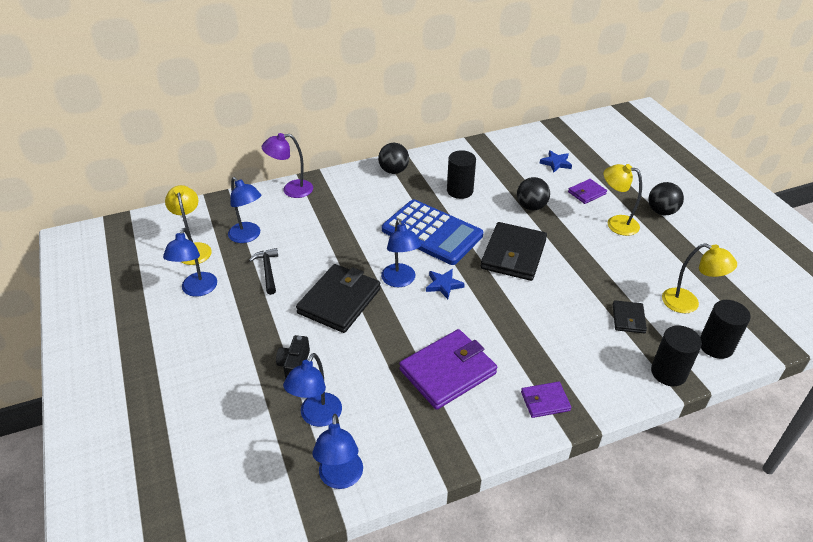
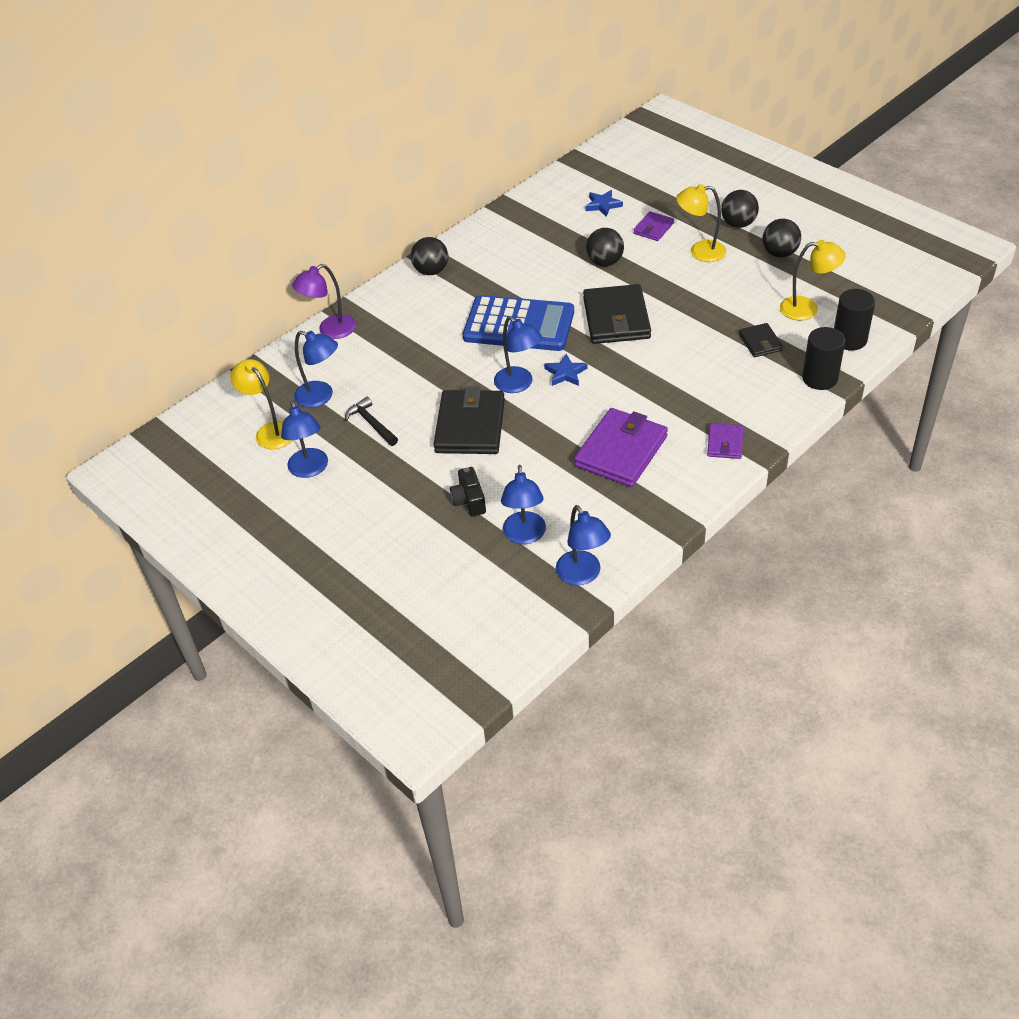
camera: 20 degrees left, 5 degrees up
black cylinder [447,150,476,199] -> none
purple wallet [521,382,571,418] -> purple wallet turned 45 degrees counterclockwise [707,423,743,459]
none -> black ball [762,219,801,257]

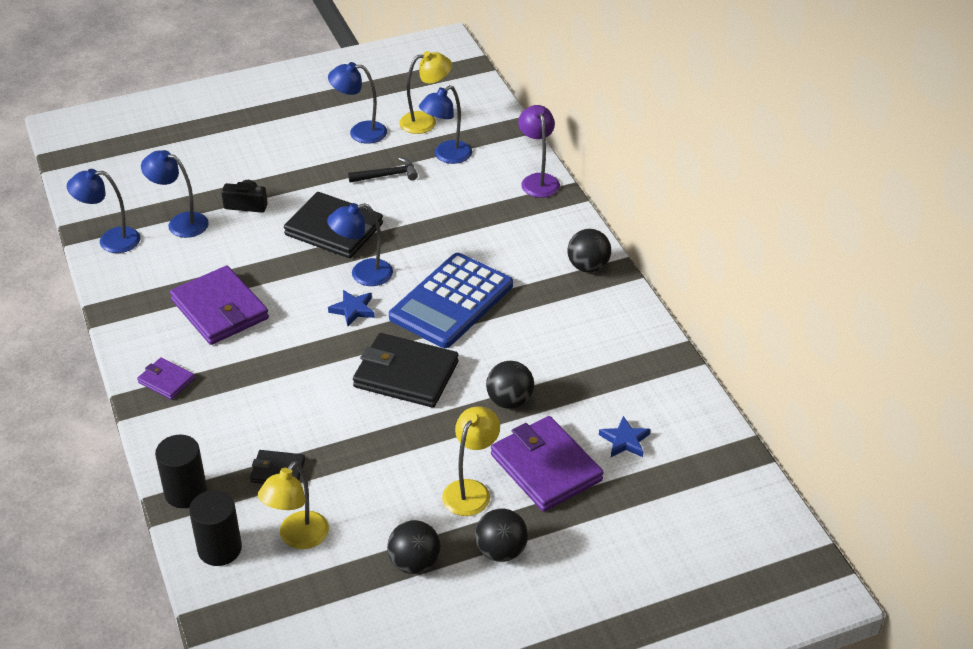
camera: 110 degrees right, 5 degrees down
purple wallet [634,211,674,241] -> purple wallet [491,416,604,512], size x1.95

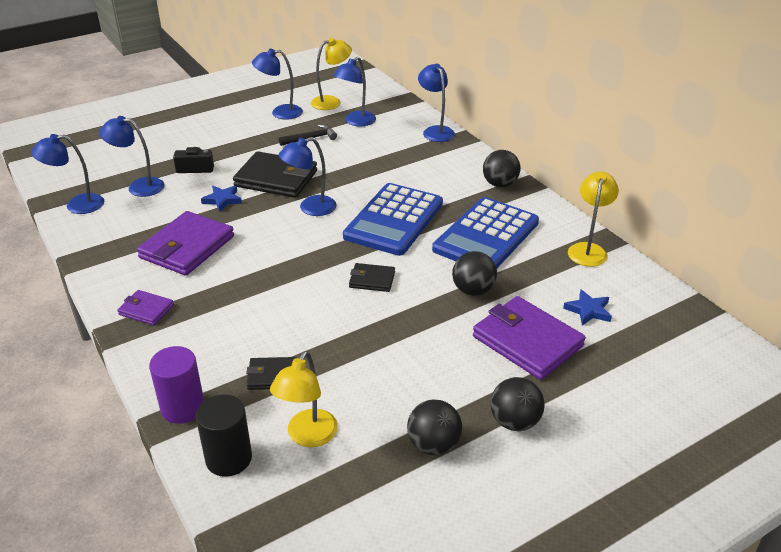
camera: 10 degrees left, 5 degrees down
black cylinder [155,435,207,508] -> purple cylinder [149,346,204,424]
purple wallet [170,266,269,345] -> purple wallet turned 75 degrees clockwise [137,211,234,276]
blue star [328,290,375,326] -> blue star moved to [201,186,242,212]
black wallet [353,333,459,408] -> black wallet [349,263,395,292], size x0.51
yellow lamp [442,407,500,516] -> yellow lamp moved to [568,172,619,267]
purple lamp [518,105,560,198] -> blue lamp [418,64,455,142]
none -> blue calculator [432,197,539,268]

